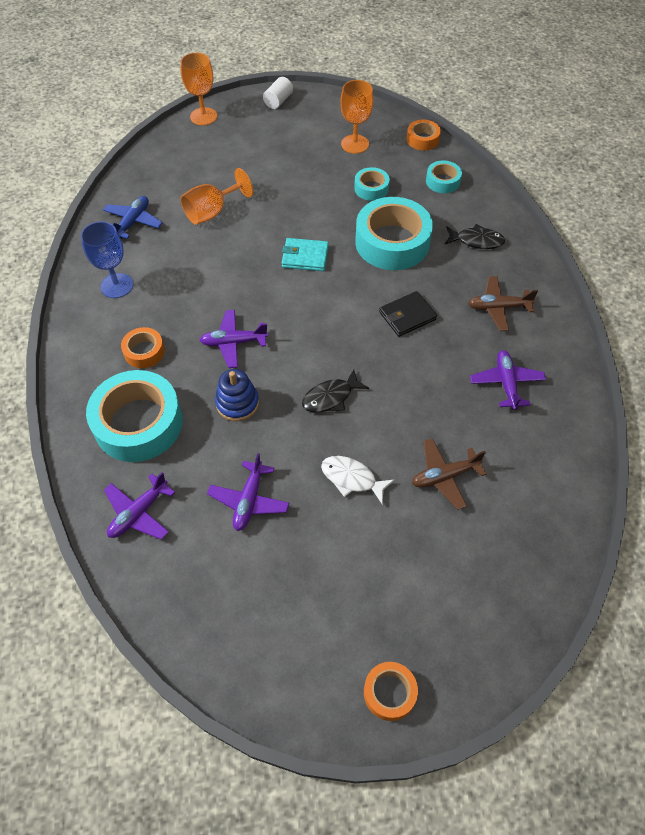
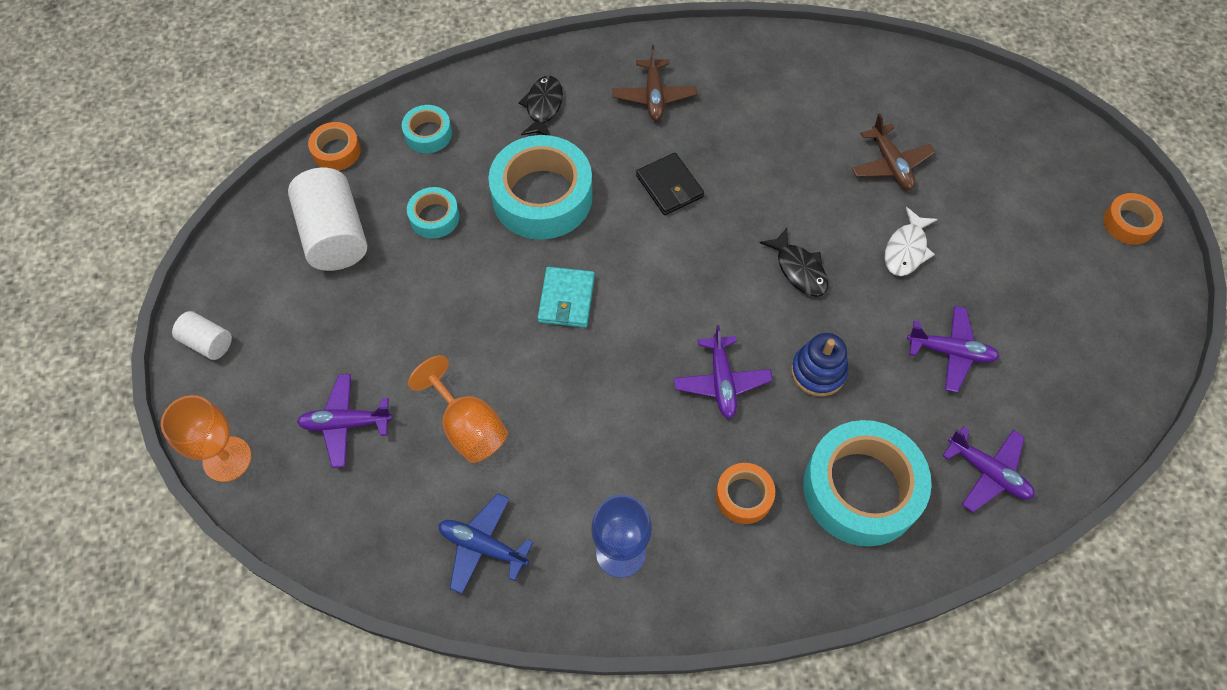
camera: 90 degrees left, 5 degrees up
orange goblet [340,80,374,154] -> white cylinder [288,168,367,271]
purple plane [470,350,546,410] -> purple plane moved to [297,374,393,468]

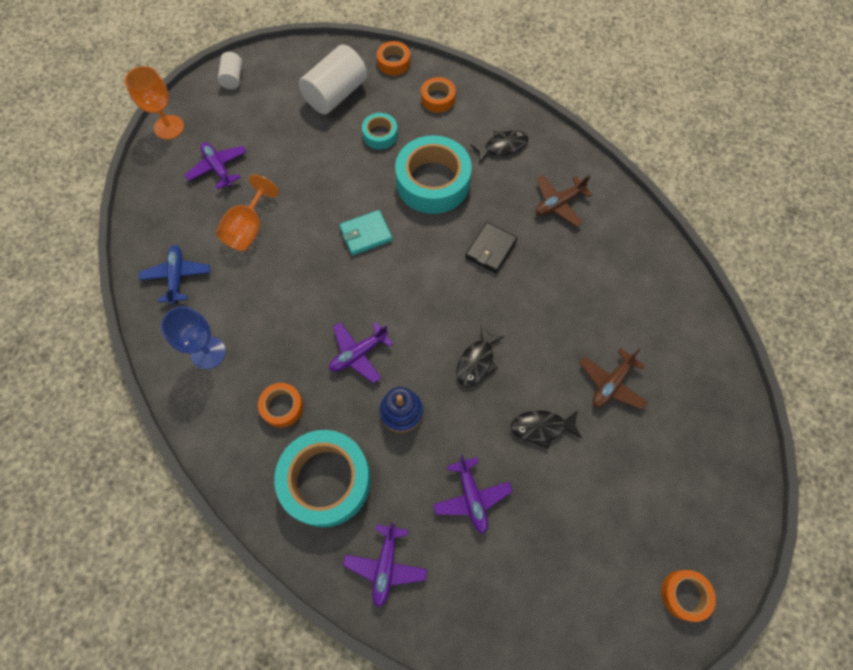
camera: 60 degrees right, 5 degrees up
turquoise tape [402,105,452,153] -> orange tape [421,77,456,113]
white fish [885,207,938,276] -> black fish [511,410,582,449]

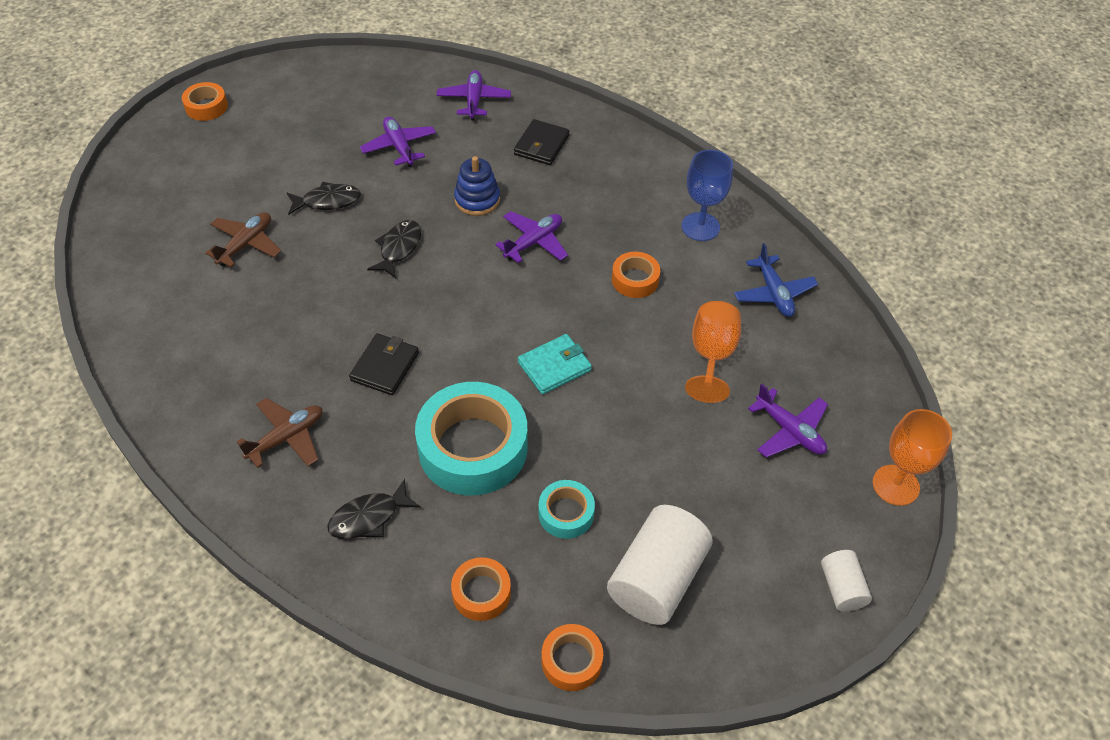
camera: 170 degrees right, 15 degrees down
orange tape [258,383,304,428] -> orange tape moved to [612,252,660,298]
turquoise tape [274,430,371,527] -> black wallet [514,119,569,165]

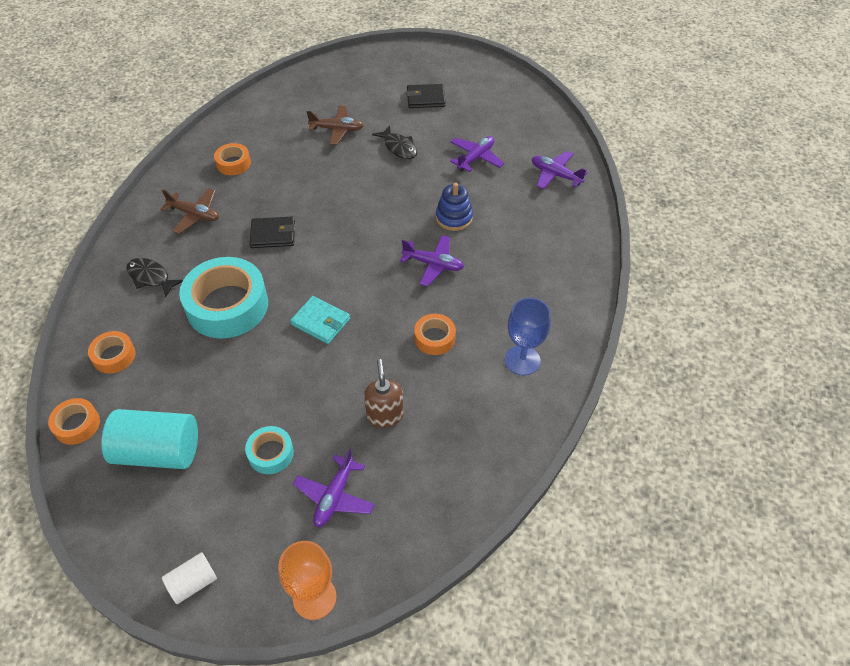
camera: 65 degrees right, 0 degrees up
orange tape [182,82,228,121] -> orange tape moved to [214,143,251,175]
black fish [367,220,421,278] -> none
purple plane [437,70,511,120] -> purple plane turned 120 degrees counterclockwise [532,151,588,189]
black wallet [514,119,569,165] -> black wallet moved to [406,84,446,108]
turquoise tape [538,480,595,539] -> turquoise tape moved to [245,426,294,474]
white cylinder [607,505,713,625] -> turquoise cylinder [101,409,198,469]
orange goblet [685,301,741,403] -> brown soap dispenser [364,359,403,428]
blue plane [734,243,818,317] -> none

